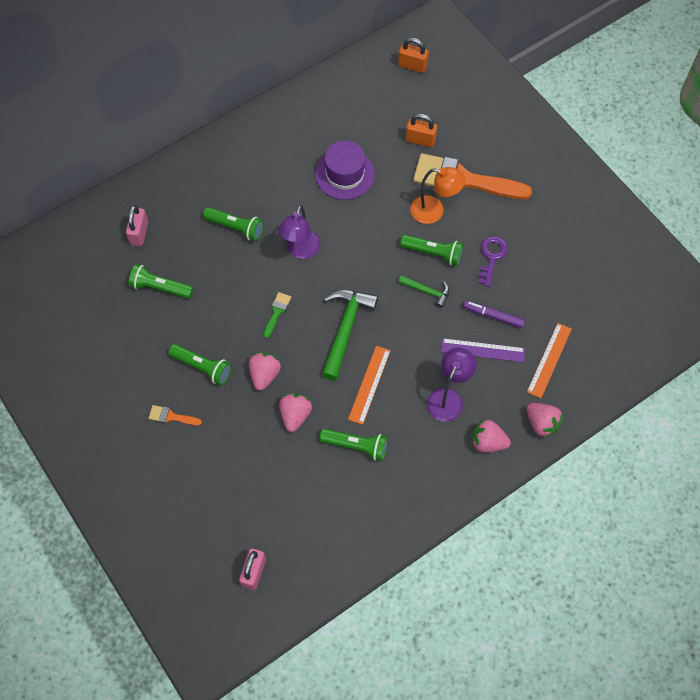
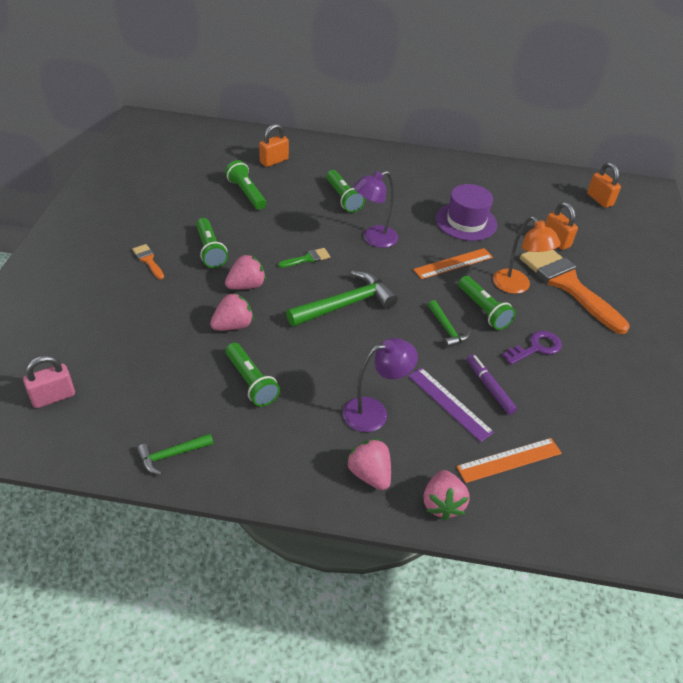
camera: 40 degrees right, 20 degrees down
pink padlock [126,205,148,246] -> orange padlock [259,124,289,167]
orange ruler [348,346,391,425] -> orange ruler moved to [413,248,493,279]
none -> green hammer [137,433,213,475]

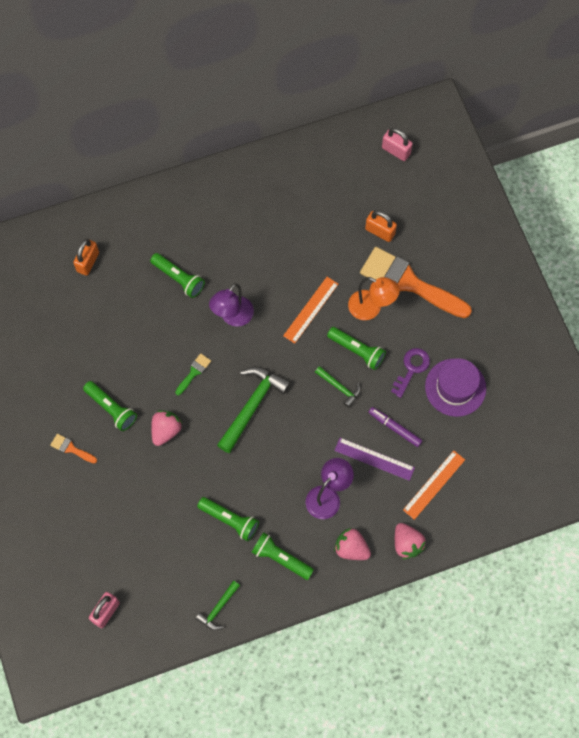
camera: 25 degrees left, 25 degrees up
pink strawberry [210,292,254,331] -> none
green flashlight [225,160,266,210] -> green flashlight moved to [252,532,314,580]
purple hat [436,184,497,241] -> purple hat moved to [425,358,486,417]
orange padlock [587,162,621,208] -> pink padlock [382,128,413,161]

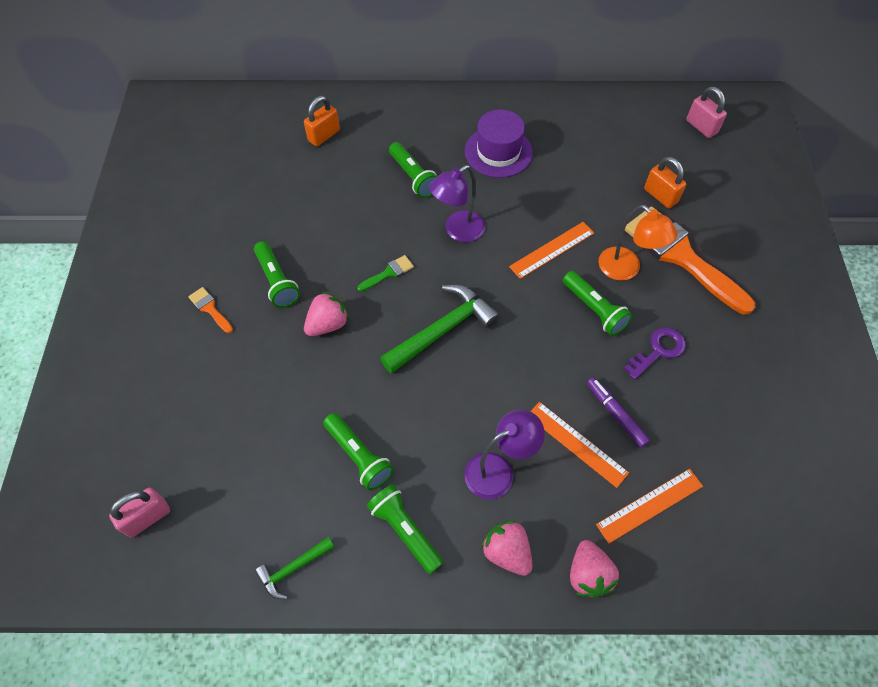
camera: 20 degrees right, 10 degrees down
green hammer [315,366,361,408] -> none
purple ruler [334,438,415,481] -> orange ruler [530,402,629,488]
purple hat [425,358,486,417] -> purple hat moved to [465,109,533,178]

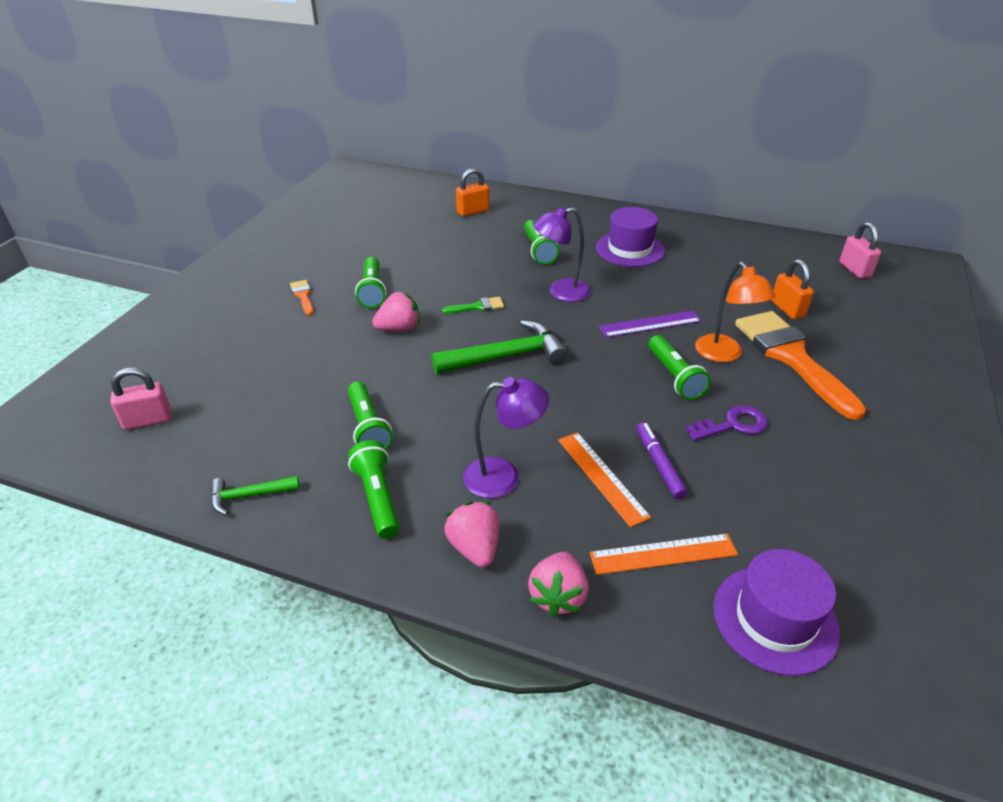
camera: 20 degrees right, 20 degrees down
orange ruler [509,222,594,279] -> purple ruler [599,311,702,338]
none -> purple hat [713,549,840,676]

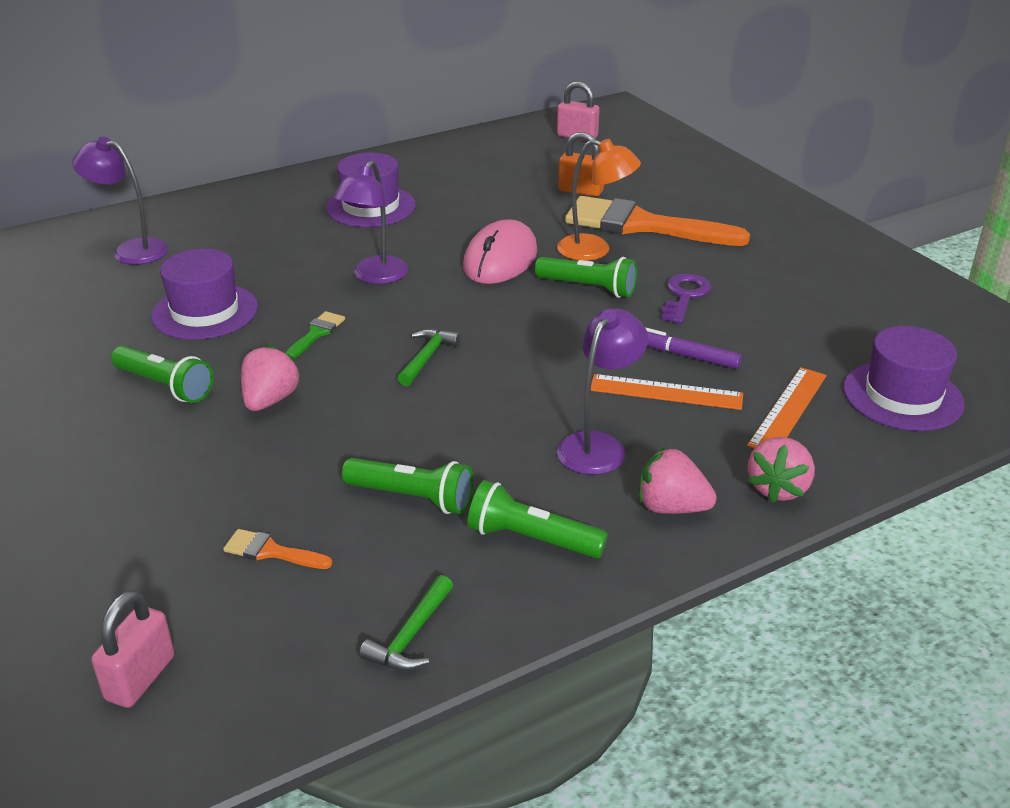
camera: 50 degrees left, 5 degrees down
orange brush [290,280,314,315] -> orange brush moved to [223,529,332,569]
green hammer [432,320,568,374] -> green hammer [397,329,461,386], size x0.54
orange padlock [456,168,489,216] -> purple lamp [72,137,169,265]
green flashlight [524,220,559,264] -> none
pink strawberry [528,552,589,617] -> pink strawberry turned 60 degrees clockwise [748,437,815,503]
purple ruler [599,311,702,338] -> pink mouse [463,219,537,284]
none -> purple hat [151,249,258,340]

